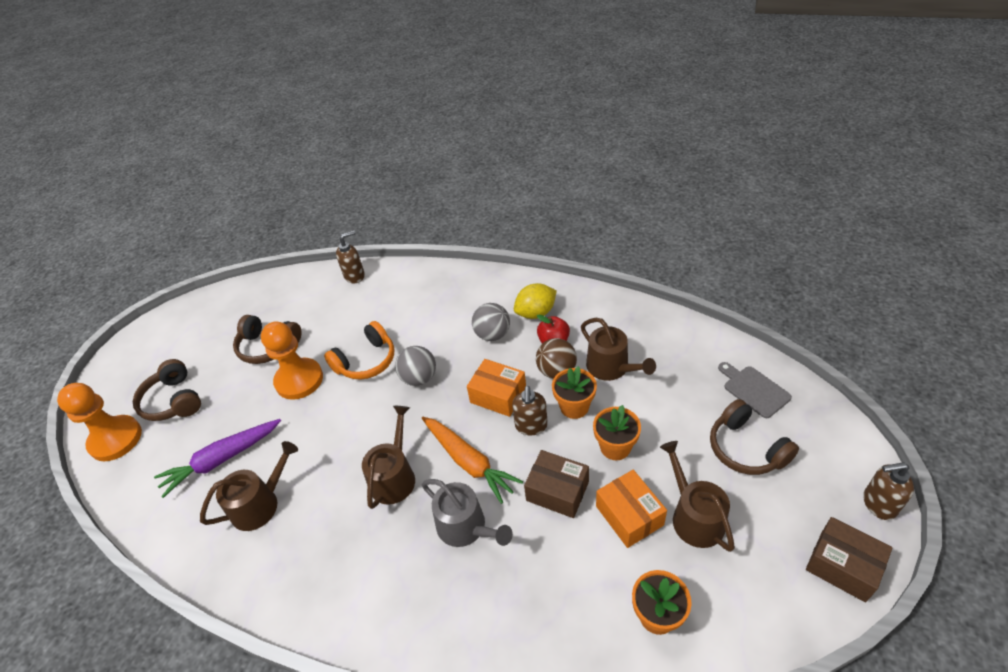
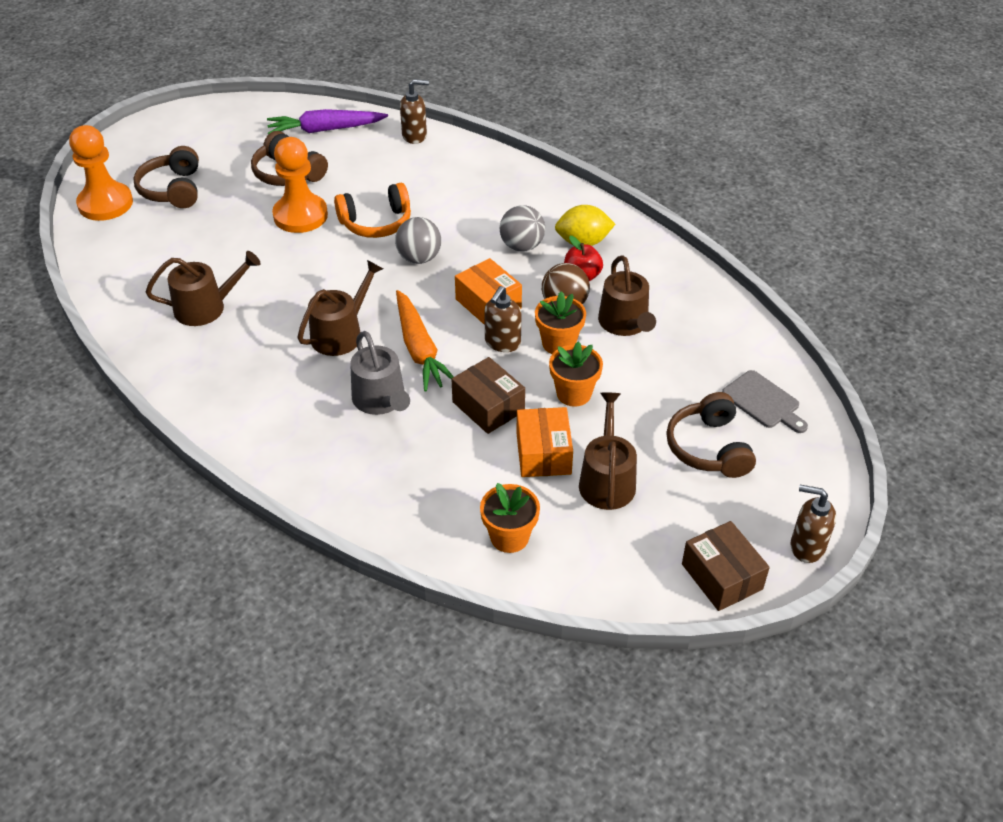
camera: 20 degrees right, 0 degrees up
purple carrot [154,419,281,498] -> purple carrot moved to [267,109,388,135]
grey cutting board [718,362,792,418] -> grey cutting board turned 150 degrees clockwise [722,370,808,433]

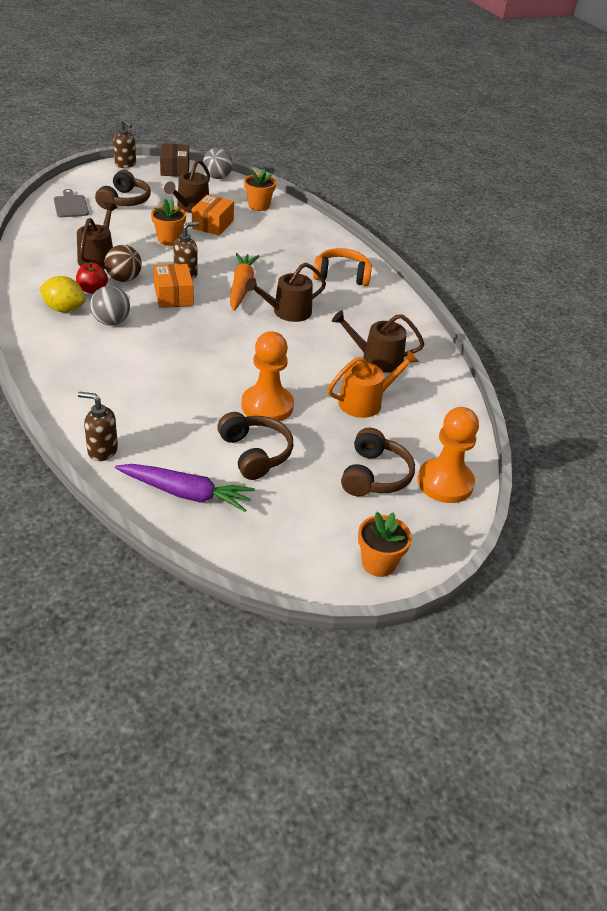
camera: 160 degrees left, 5 degrees down
orange headphones [334,183,411,238] -> orange headphones moved to [313,248,372,286]
grey watering can [350,331,410,415] -> none
grey ball [395,217,441,264] -> grey ball moved to [203,148,233,179]
brown box [451,357,525,434] -> none
orange flower pot [535,291,586,354] -> orange flower pot moved to [358,512,412,577]
none -> orange watering can [328,350,419,418]

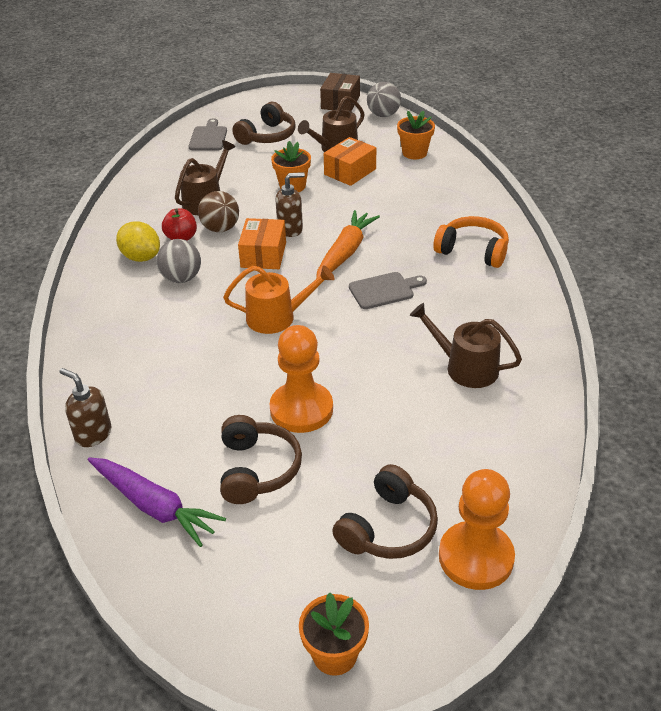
camera: 25 degrees right, 0 degrees up
brown soap dispenser [113,119,136,168] -> none
brown watering can [245,263,326,322] -> grey cutting board [349,272,427,309]
orange watering can [328,350,419,418] -> orange watering can moved to [223,265,334,334]

